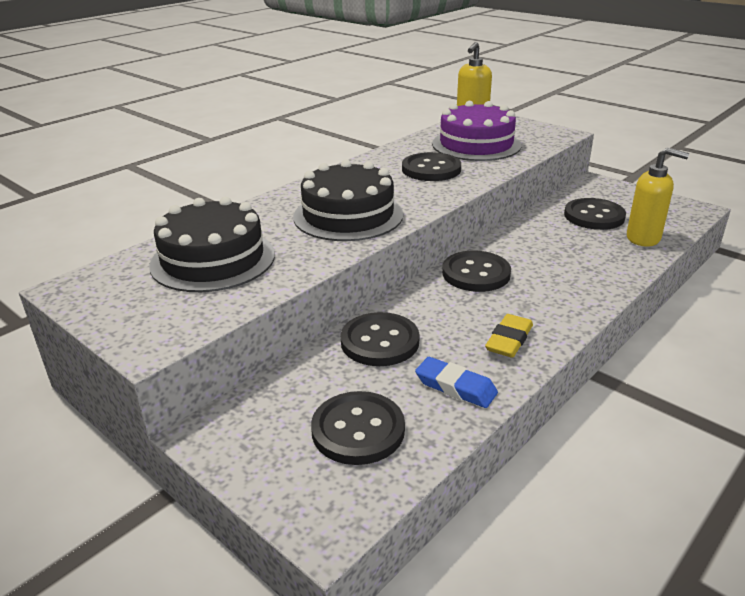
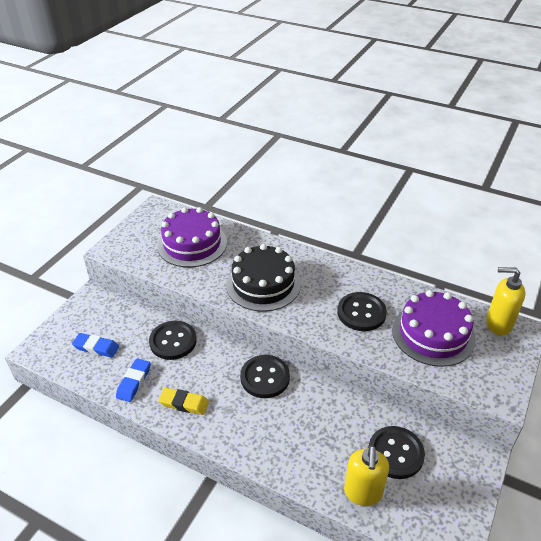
camera: 75 degrees right, 10 degrees up
black cake [149,197,275,292] -> purple cake [157,207,227,267]
black button [311,391,405,465] -> blue eraser [72,333,119,358]

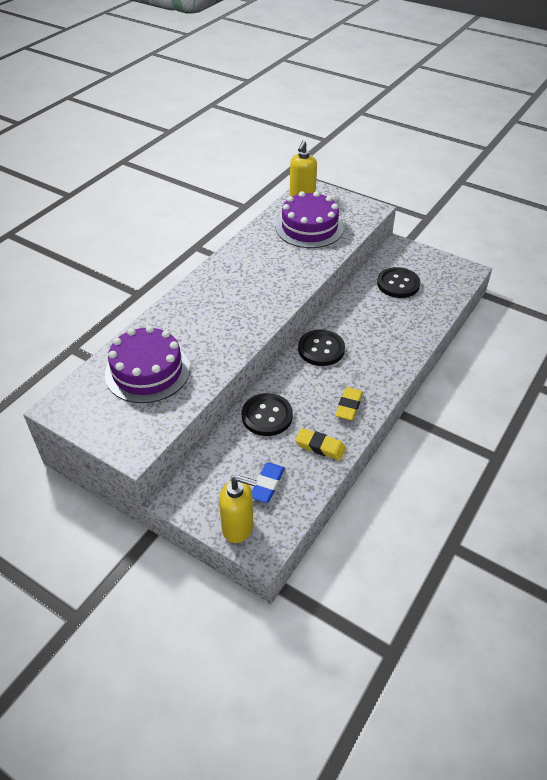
camera: 85 degrees left, 5 degrees up
blue eraser [116,358,150,402] -> yellow eraser [295,428,346,460]
black cake [226,244,301,311] -> none
black button [337,292,387,331] -> none
yellow soap dispenser [344,445,389,506] -> yellow soap dispenser moved to [219,475,257,543]

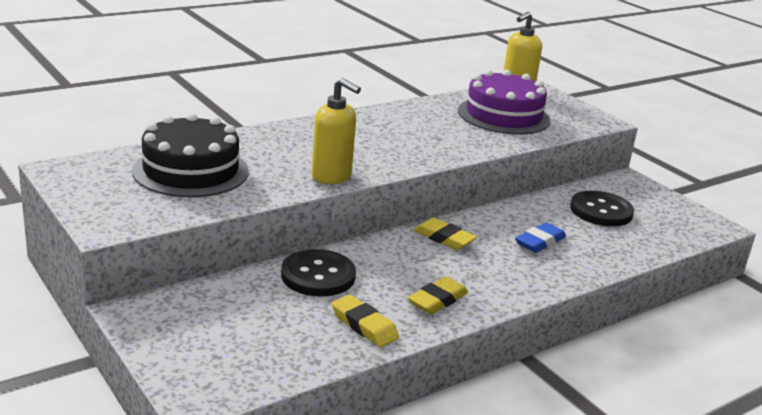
camera: 20 degrees right, 20 degrees down
purple cake [105,326,190,403] -> black cake [132,113,249,197]
yellow soap dispenser [219,475,257,543] -> yellow soap dispenser moved to [312,78,361,184]
blue eraser [252,462,285,503] -> blue eraser moved to [515,222,566,253]
black button [298,330,345,366] -> yellow eraser [414,218,477,250]

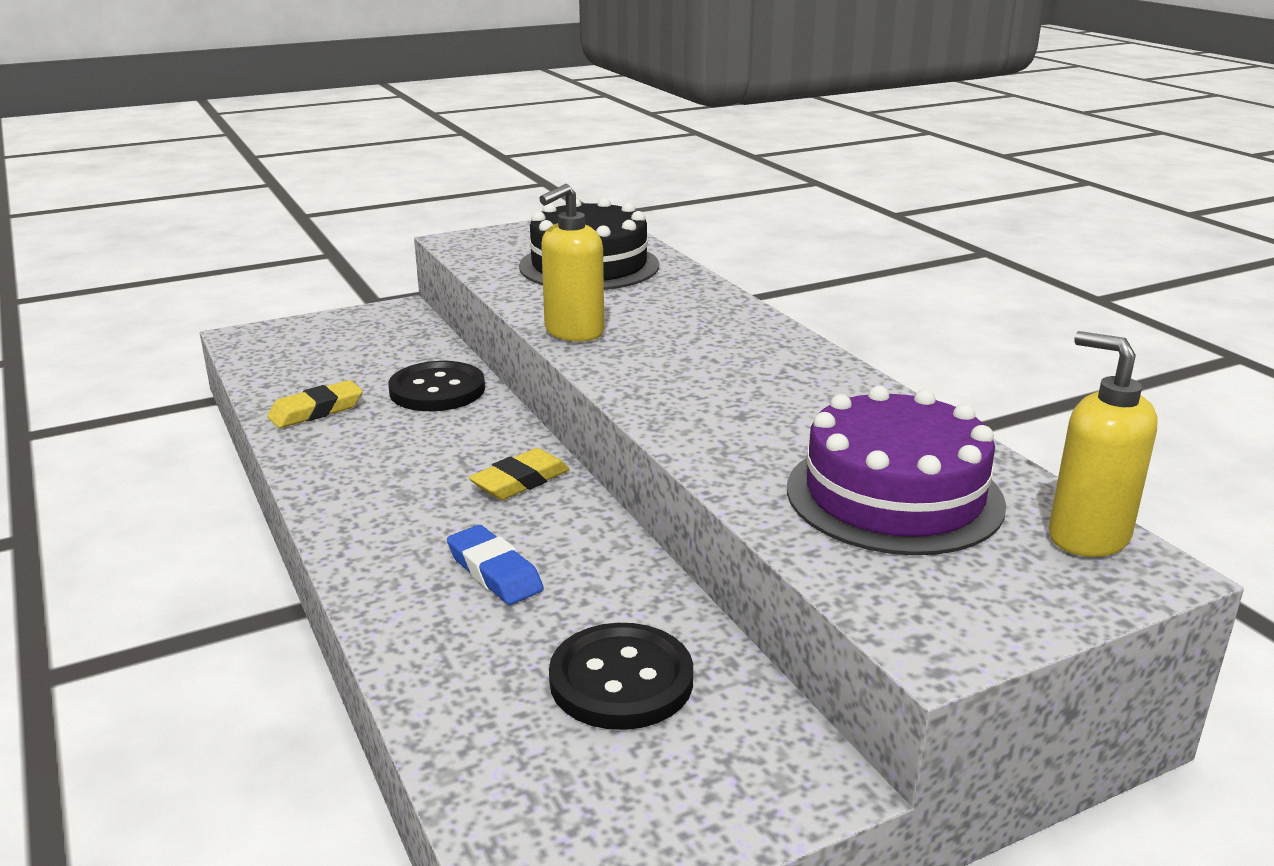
camera: 100 degrees right, 0 degrees up
yellow eraser [408,277,468,314] -> none

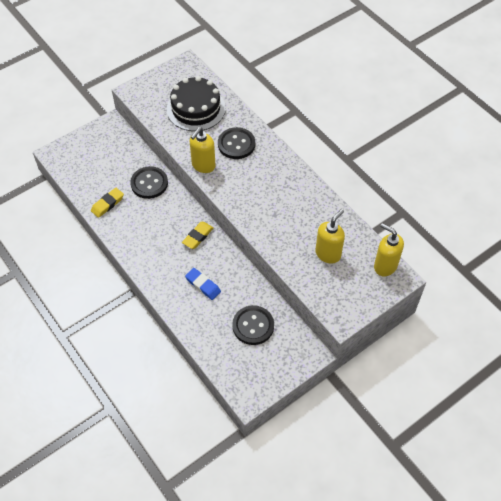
camera: 10 degrees left, 30 degrees up
purple cake [787,386,1006,555] -> yellow soap dispenser [315,209,345,264]
none -> black button [218,127,255,159]

